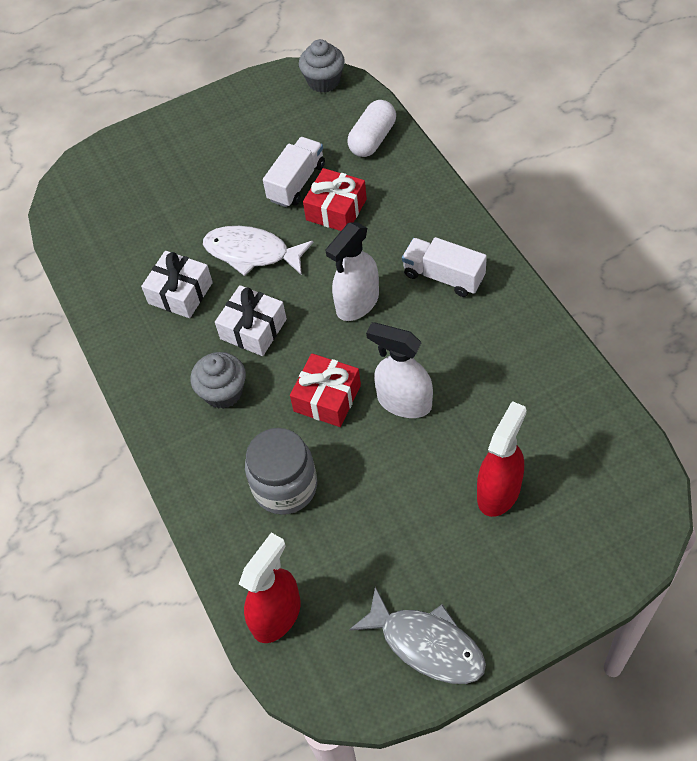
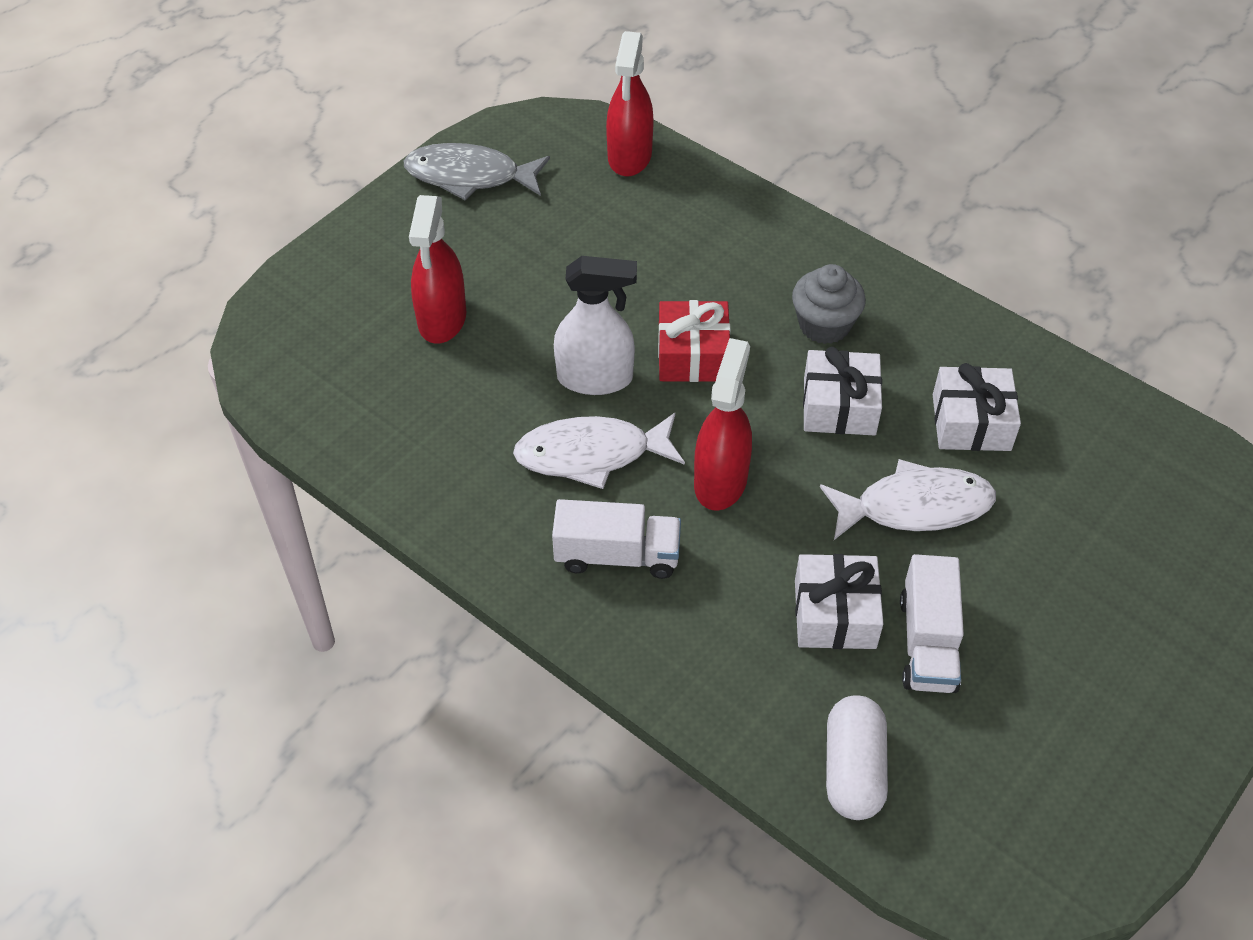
camera: 150 degrees right, 5 degrees down
grey jar [245,428,317,515] -> none
grey cupcake [299,39,345,93] -> none
red gift [303,168,367,231] -> white gift [795,554,884,649]
white spray bottle [325,222,379,321] -> red spray bottle [694,338,752,511]
none -> white fish [513,413,685,489]

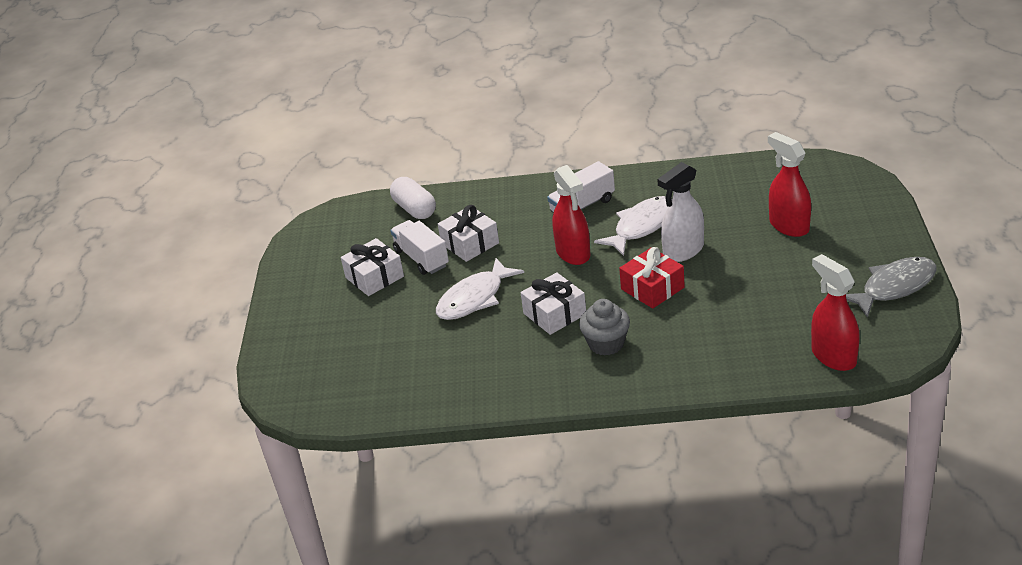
camera: 145 degrees right, 15 degrees down
white gift [933,363,1021,451] -> white gift moved to [341,238,404,296]

